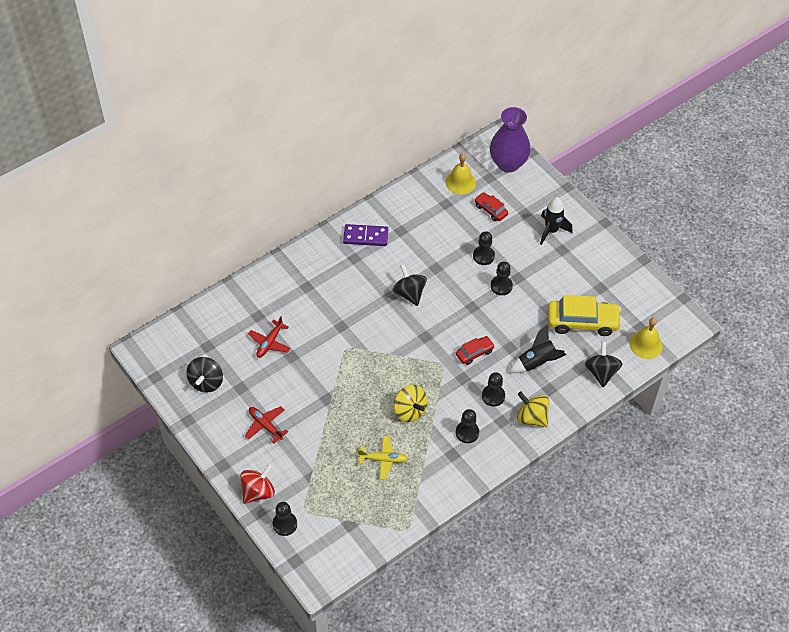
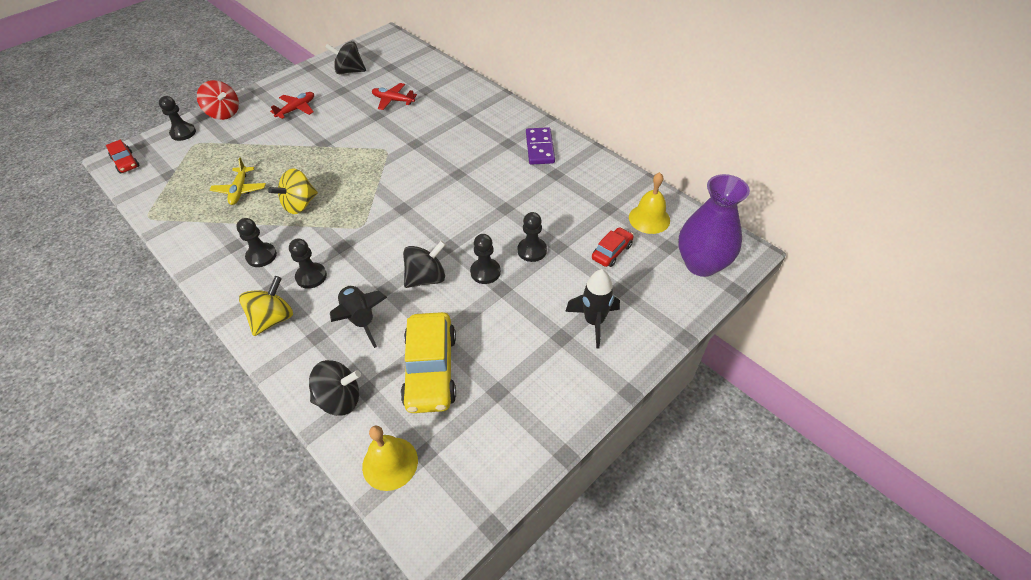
camera: 85 degrees right, 5 degrees down
black spinning top [393,264,427,306] -> black spinning top moved to [403,241,446,288]
red car [456,336,495,365] -> red car moved to [106,140,140,174]

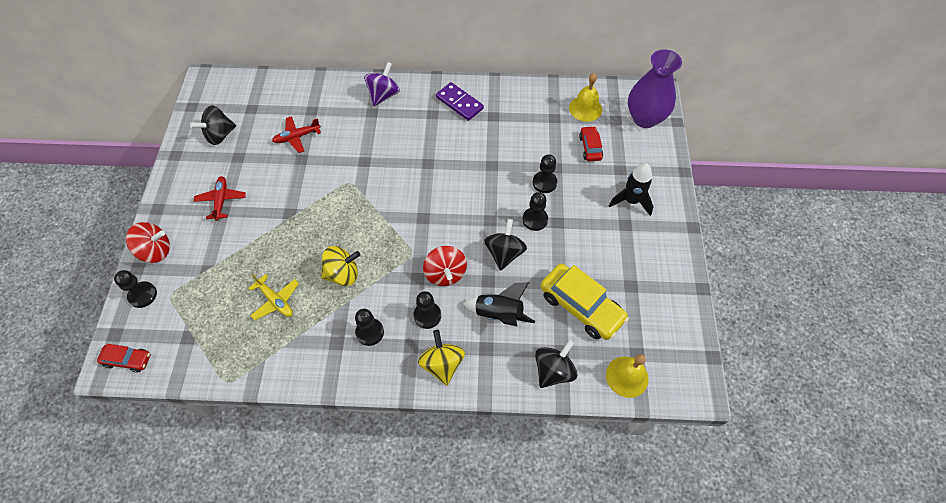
camera: 45 degrees left, 10 degrees up
yellow spinning top [268,168,318,214] -> yellow spinning top turned 105 degrees counterclockwise [321,246,360,286]
none -> purple spinning top [364,62,400,106]
none -> red spinning top [423,246,467,286]

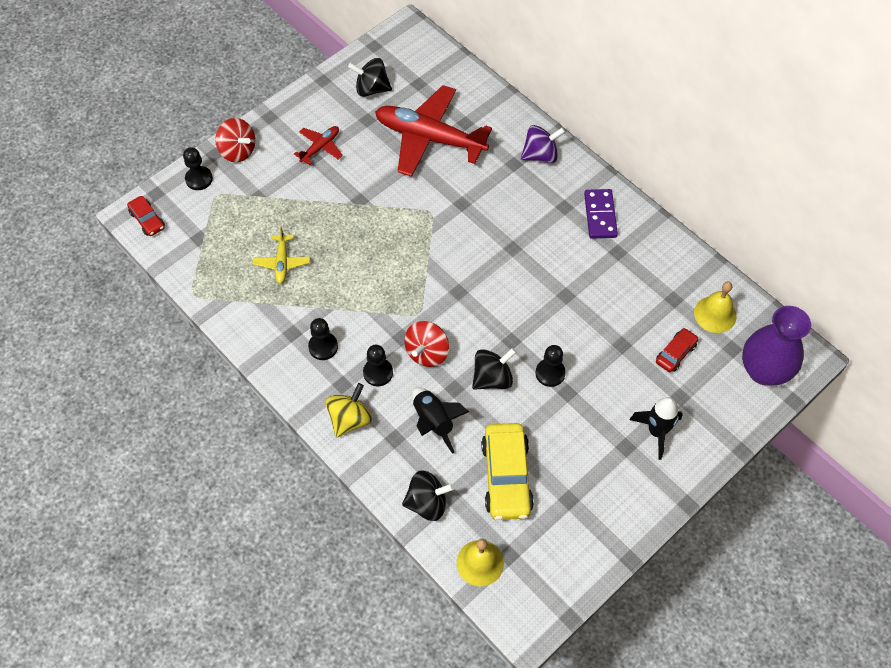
camera: 45 degrees right, 0 degrees up
red plane [272,116,321,153] -> red plane [375,85,492,177], size x2.18
yellow spinning top [321,246,360,286] -> none
black pawn [533,154,557,193] -> none

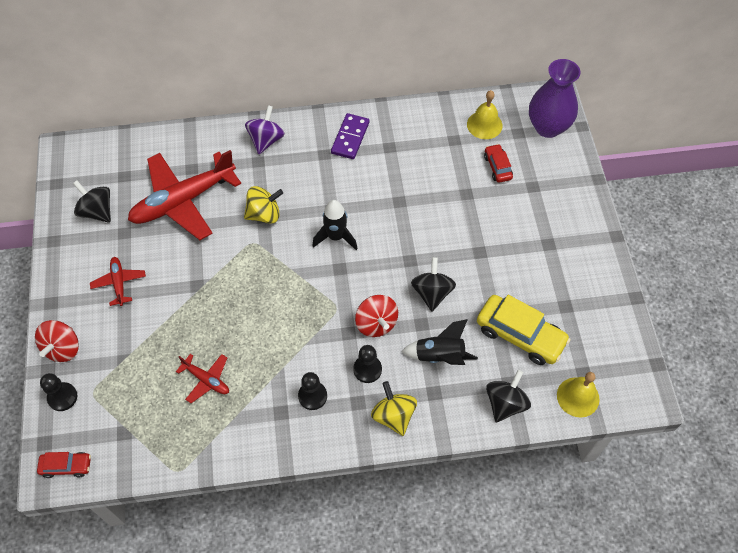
camera: 55 degrees left, 0 degrees up
red spinning top [215,118,255,162] -> red spinning top turned 120 degrees clockwise [35,320,79,362]
yellow plane [253,227,310,284] -> red plane [176,354,229,403]
black spinning top [348,58,392,97] -> black spinning top turned 90 degrees clockwise [73,181,111,223]
black pawn [536,345,566,387] -> none
purple domino [584,189,618,239] -> purple domino turned 75 degrees clockwise [331,113,369,159]
black rocket [630,397,683,460] -> black rocket moved to [312,200,358,250]
none -> yellow spinning top [244,186,283,224]

